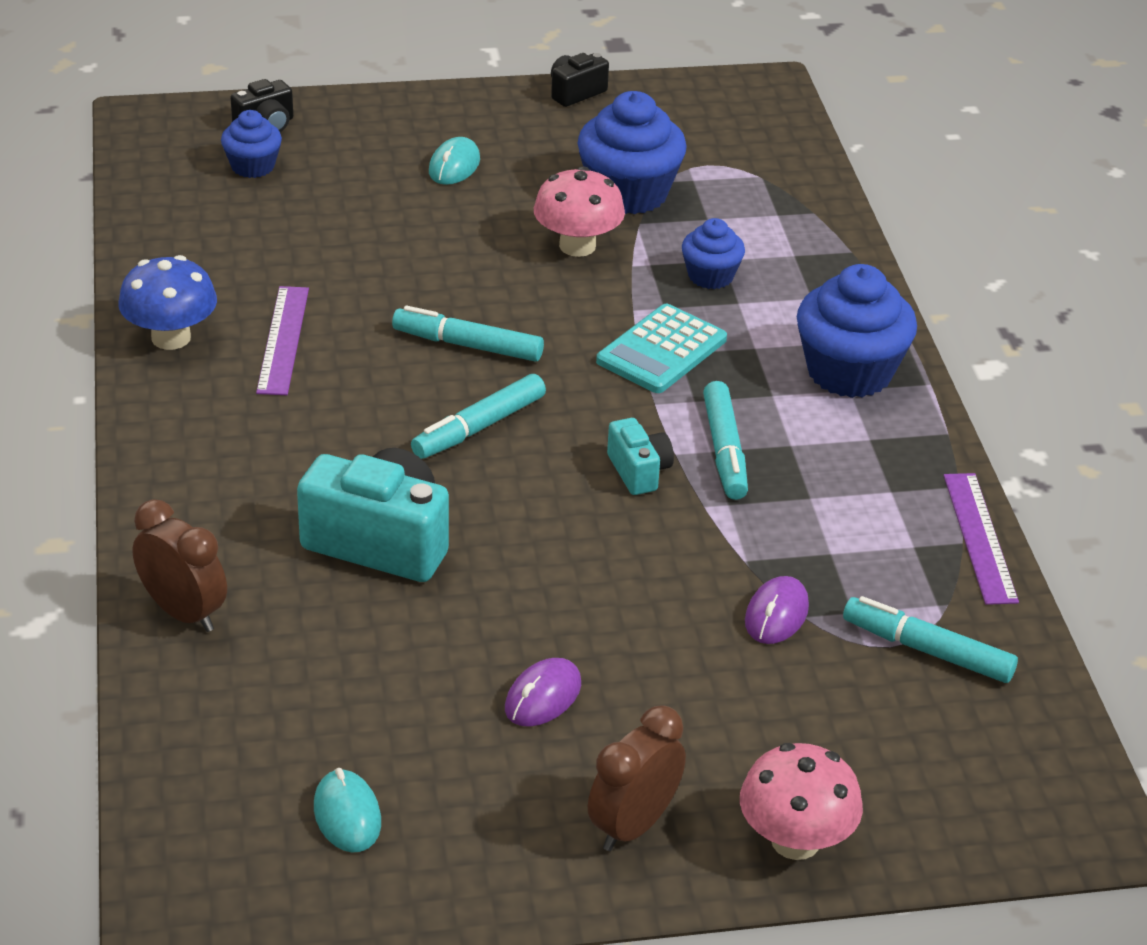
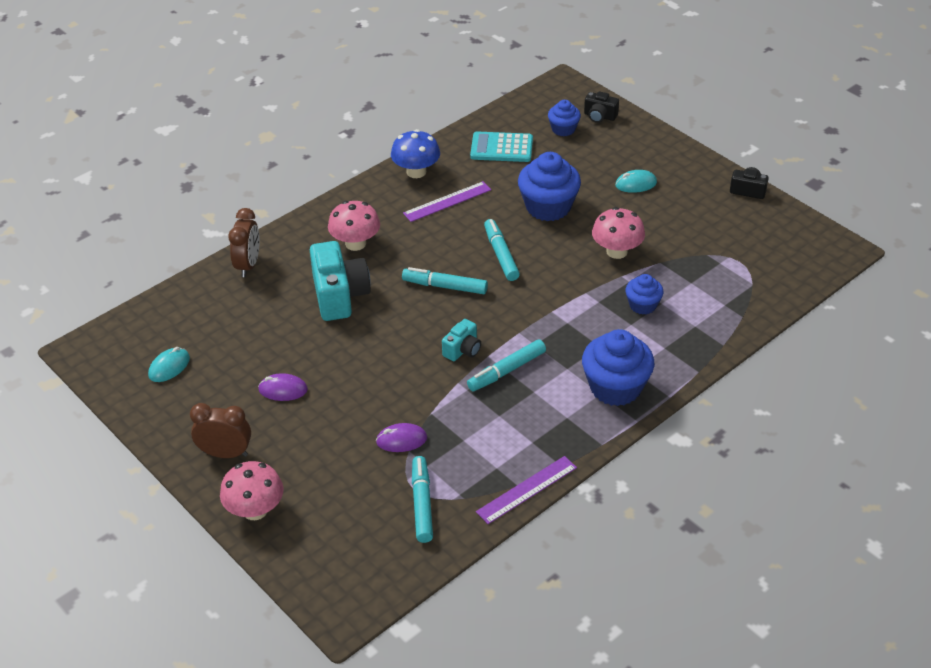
camera: 60 degrees right, 5 degrees up
blue cupcake [578,91,687,214] -> blue cupcake moved to [518,152,581,221]
turquoise calculator [596,304,727,393] -> turquoise calculator moved to [470,131,533,162]
none -> pink mushroom [328,201,380,251]

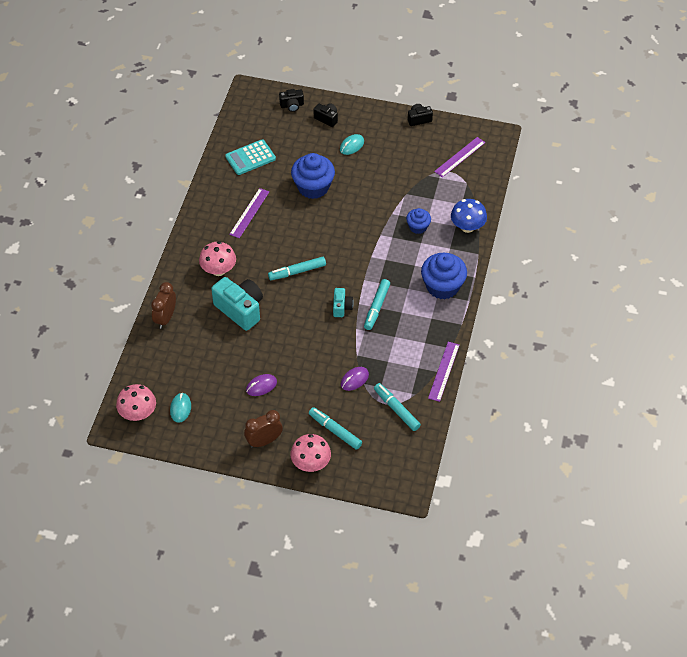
camera: 35 degrees left, 10 degrees up
brown clock [228,208,260,277] -> brown clock turned 135 degrees counterclockwise [151,282,176,329]
blue mushroom [391,129,440,178] -> blue mushroom moved to [451,199,487,233]
turquoise marker [484,219,520,281] -> turquoise marker moved to [309,407,362,450]
blue cupcake [548,100,581,136] -> none
pink mushroom [592,207,645,259] -> pink mushroom moved to [116,384,156,421]
none -> black camera [314,103,338,127]
none -> purple ruler [434,137,485,177]

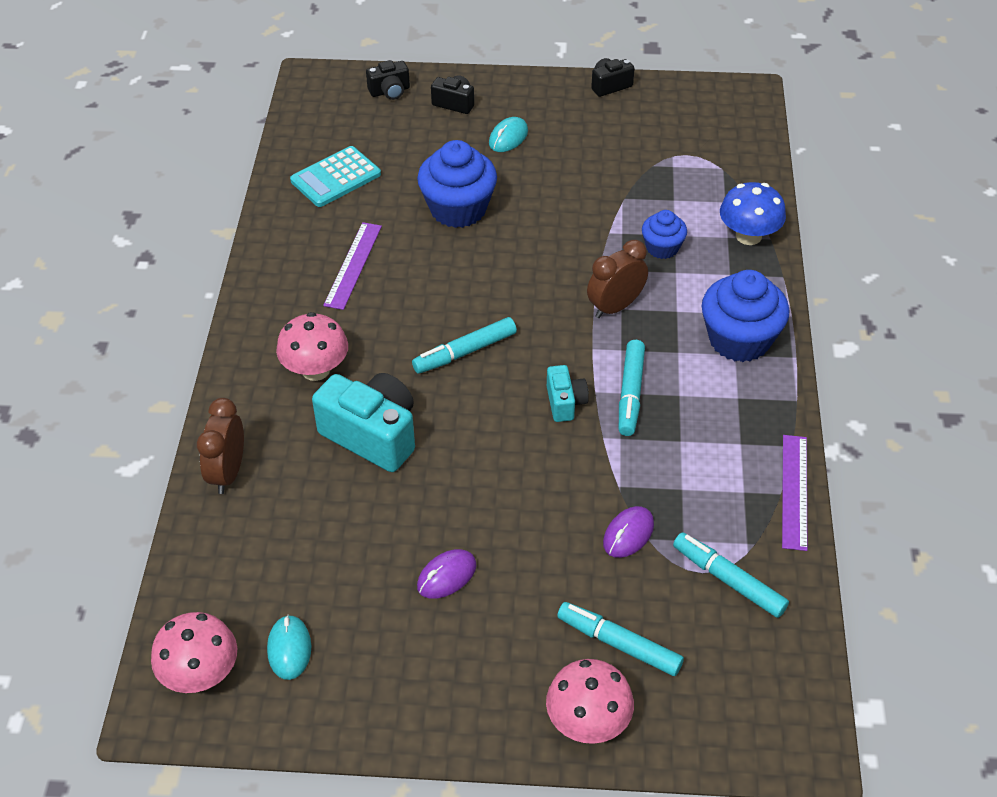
camera: 10 degrees left, 5 degrees down
brown clock [244,410,283,448] -> brown clock moved to [587,240,648,318]
purple ruler [434,137,485,177] -> none

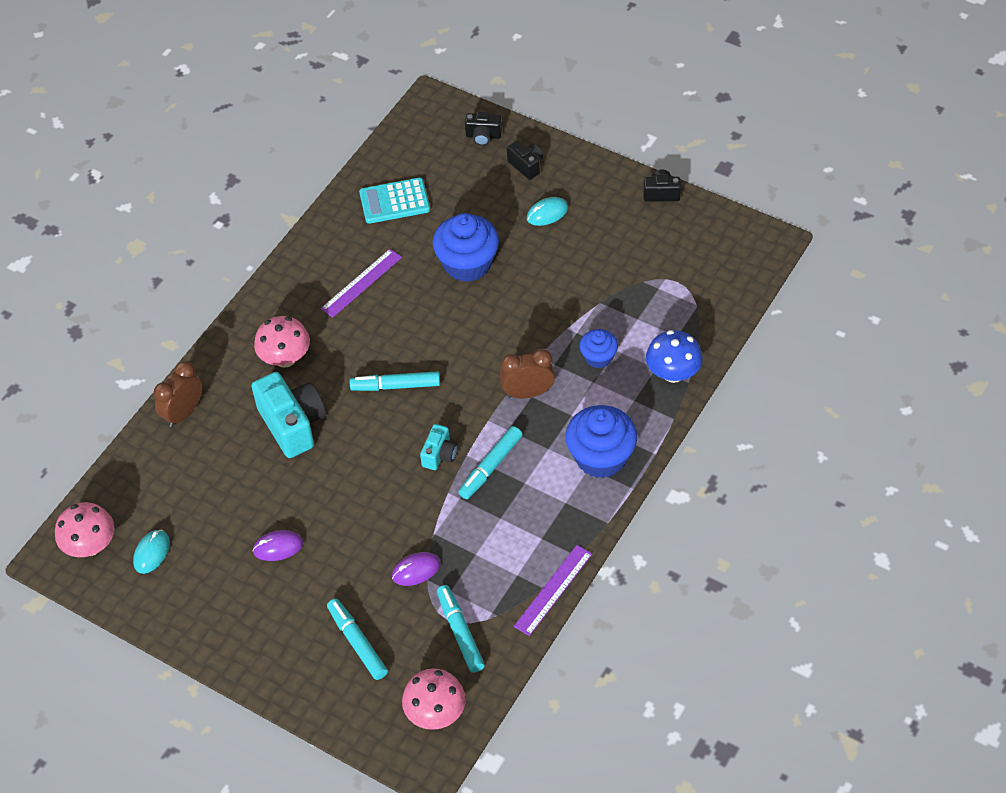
camera: 30 degrees right, 5 degrees up
pink mushroom [546,659,634,744] -> pink mushroom moved to [402,669,466,730]

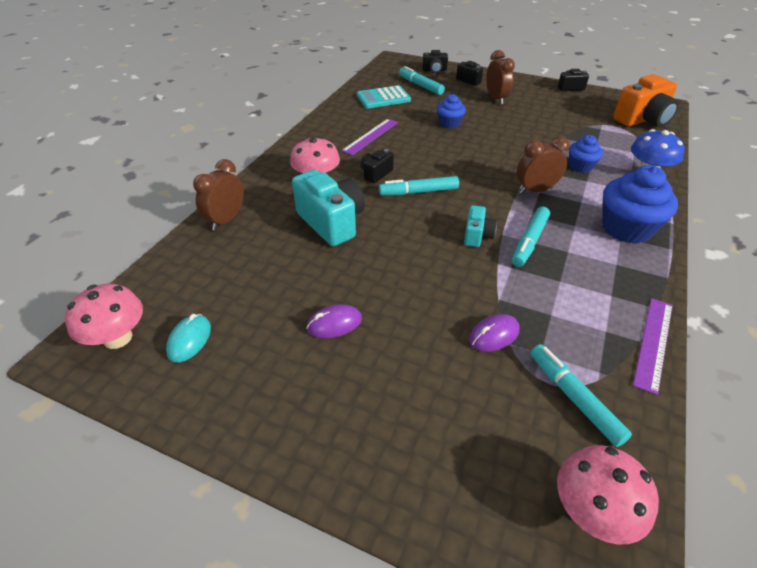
camera: 10 degrees left, 10 degrees down
turquoise marker [327,598,388,680] -> turquoise marker moved to [399,66,445,95]
blue cupcake [433,213,499,282] -> blue cupcake [437,94,466,129], size x0.56
turquoise mouse [527,197,568,226] -> brown clock [486,50,515,105]
none -> black camera [360,149,394,183]
none -> orange camera [613,74,679,127]

